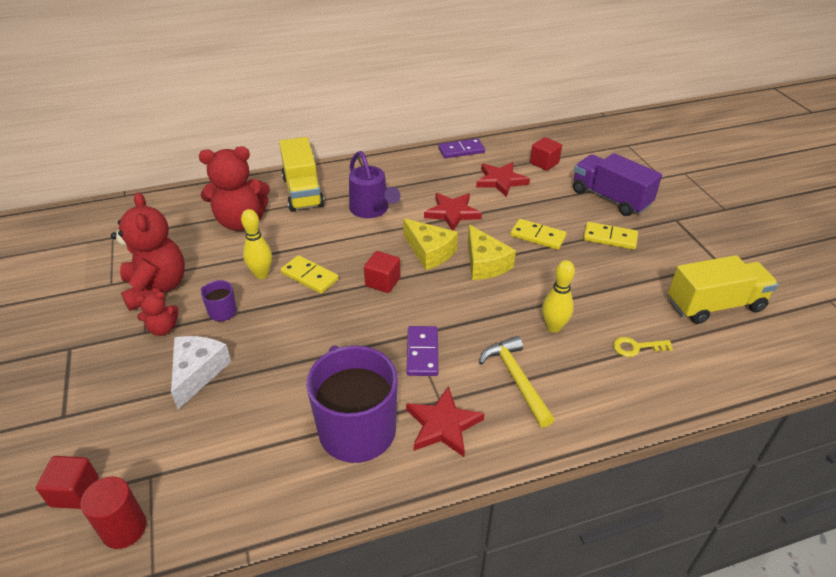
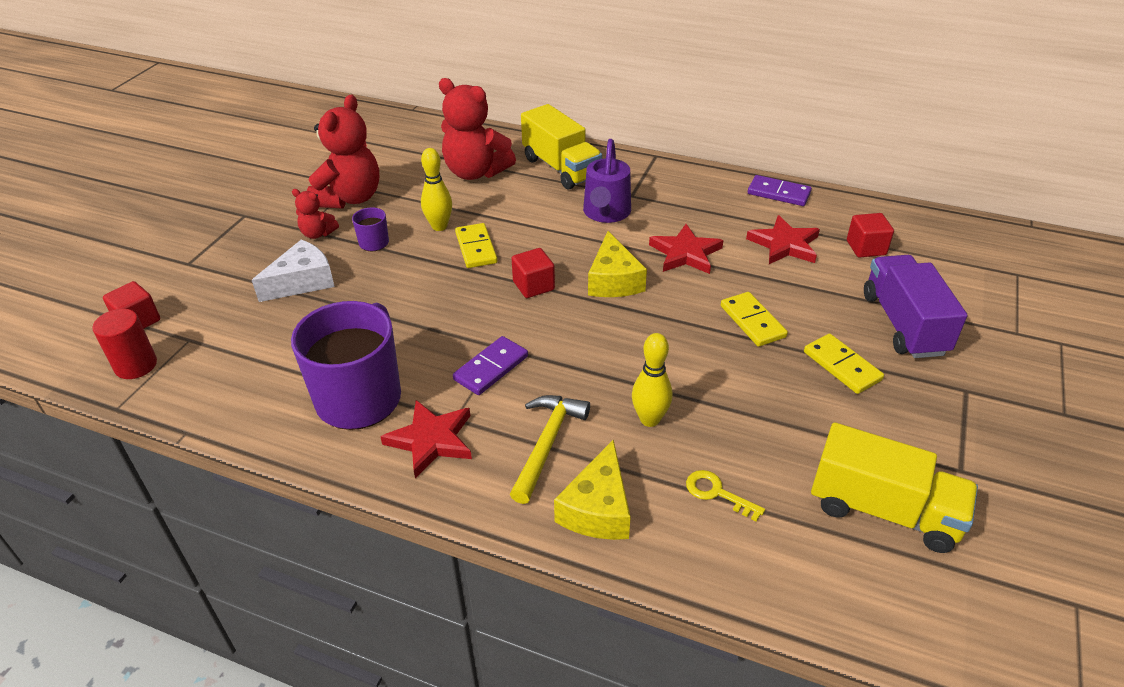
camera: 40 degrees right, 0 degrees up
yellow truck [279,137,324,212] -> yellow truck turned 60 degrees counterclockwise [521,104,602,190]
yellow cheese [468,224,516,280] -> yellow cheese moved to [554,439,630,540]

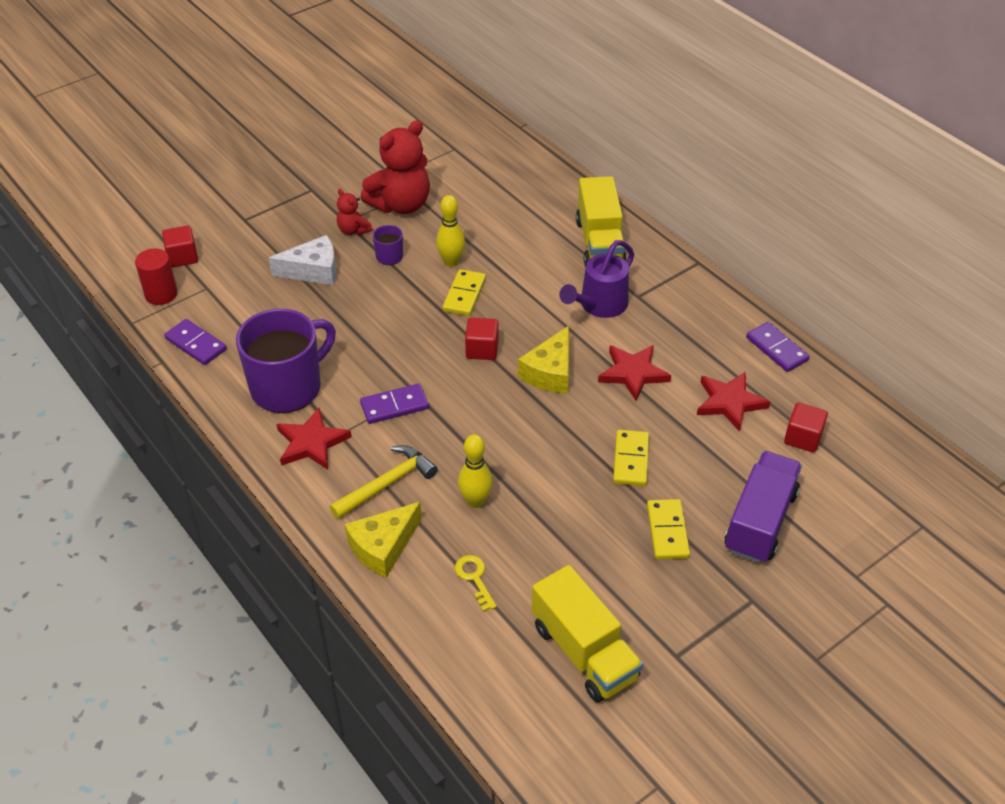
camera: 30 degrees right, 5 degrees up
red teddy bear [439,78,516,180] -> none
none -> purple domino [164,319,227,365]

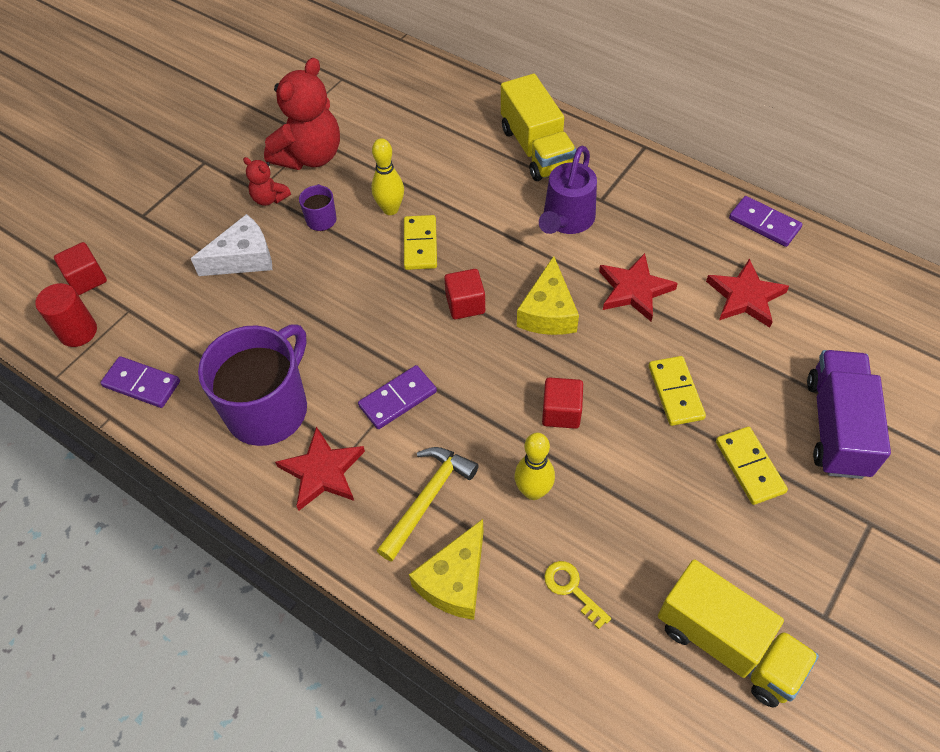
camera: 15 degrees left, 10 degrees up
red cube [784,403,828,453] -> red cube moved to [542,377,583,429]

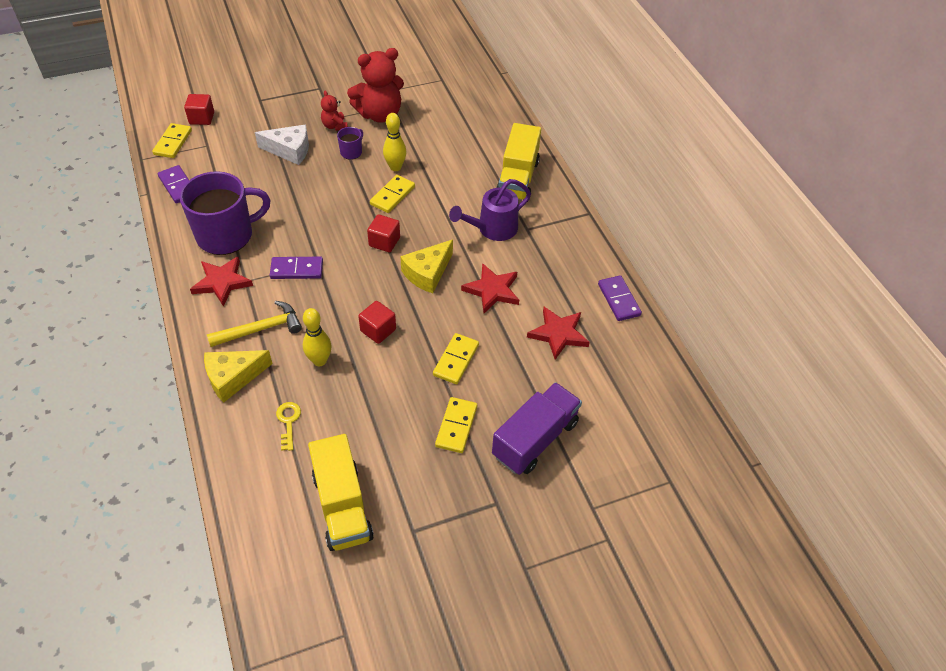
camera: 30 degrees right, 5 degrees down
red cylinder [35,283,97,347] -> yellow domino [152,123,192,158]

